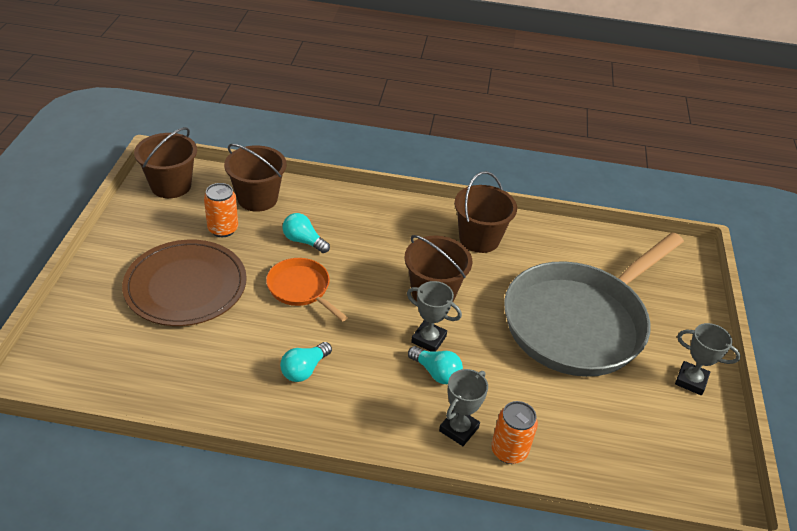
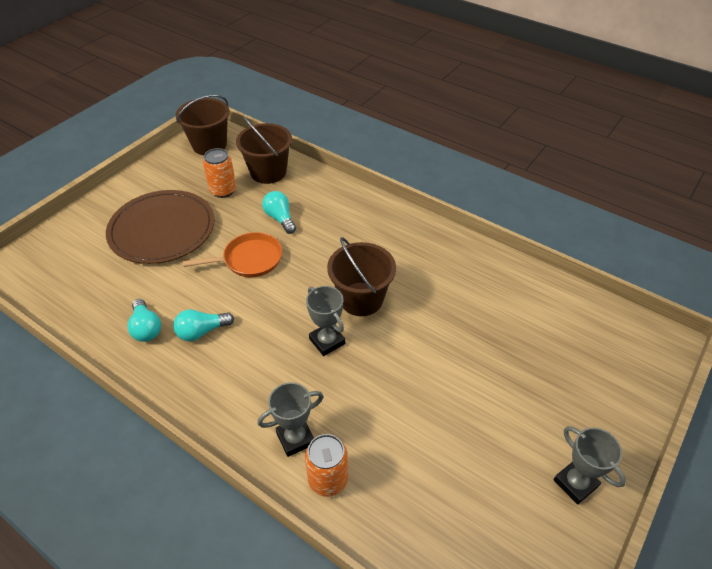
camera: 30 degrees right, 5 degrees up
orange pan [266,258,348,322] -> orange pan turned 90 degrees clockwise [183,232,282,277]
turquoise light bulb [408,346,463,384] -> turquoise light bulb moved to [127,299,161,342]
brown bucket [454,171,517,253] -> none
grey pan [504,232,684,377] -> none

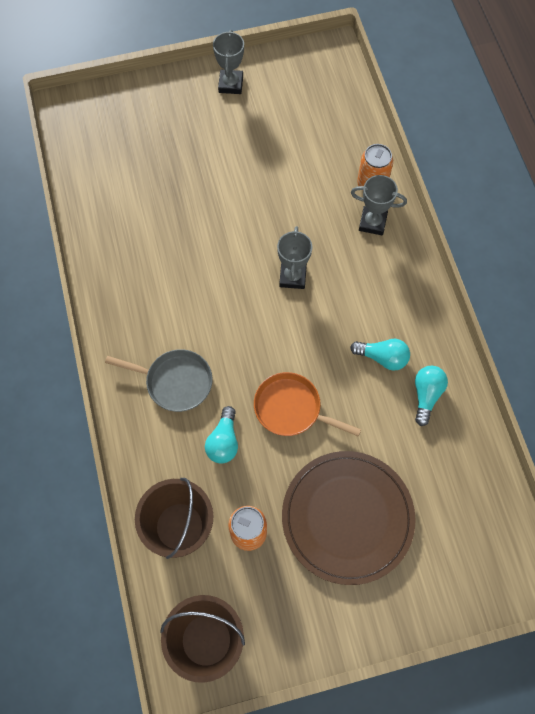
camera: 140 degrees left, 20 degrees up
brown bucket [327,237,396,316] -> none
none -> grey pan [105,349,213,412]

